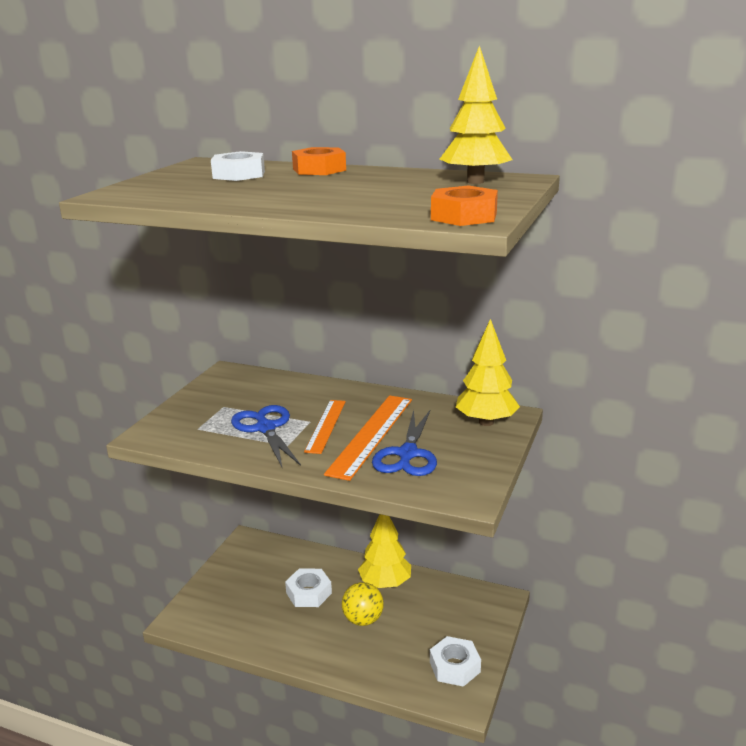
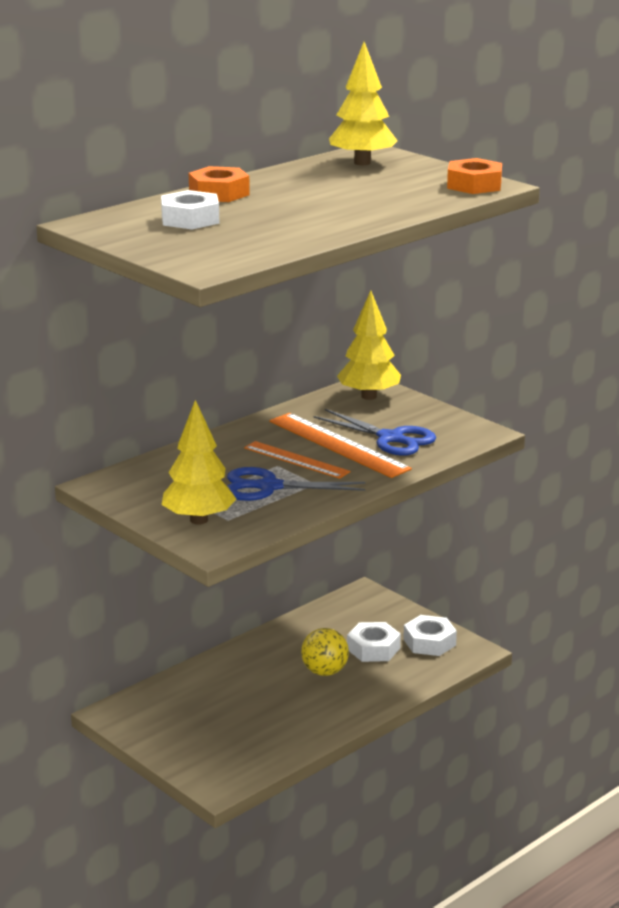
camera: 65 degrees left, 0 degrees up
white nut [285,569,332,607] -> white nut moved to [347,622,401,662]
yellow tree [358,514,411,588] -> yellow tree moved to [162,400,236,525]

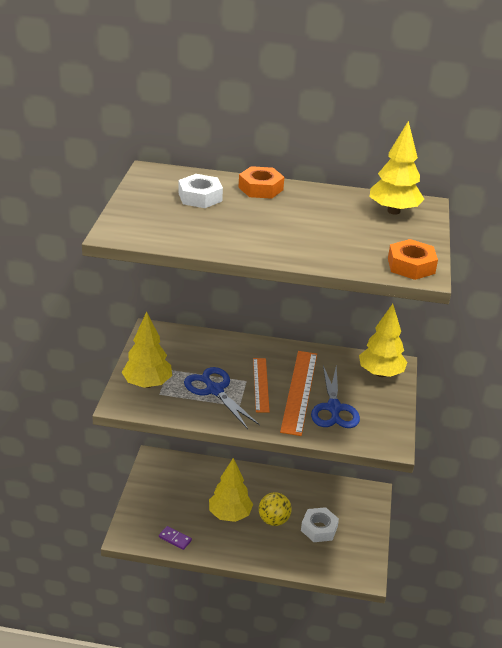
camera: 50 degrees right, 10 degrees up
white nut [403,615,457,656] -> none
none -> purple domino [159,526,192,550]
none -> yellow tree [209,458,253,522]

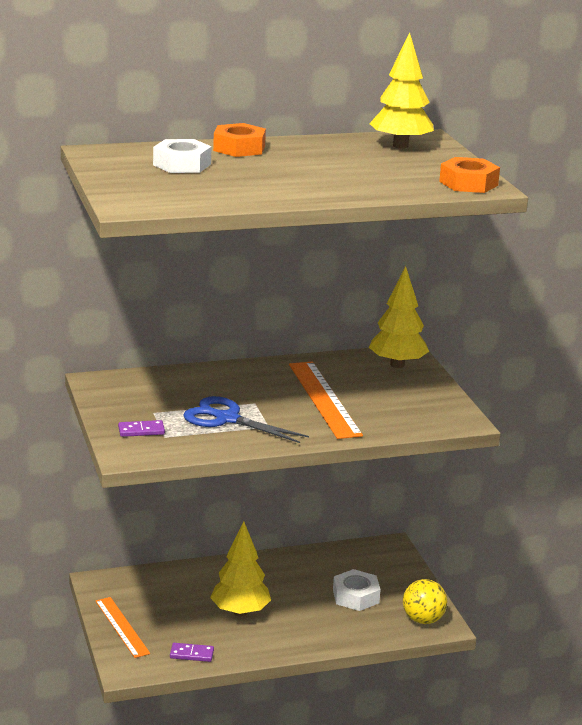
camera: 25 degrees left, 10 degrees down
yellow tree [122,312,172,388] -> purple domino [118,420,165,437]
orange ruler [253,358,270,413] -> orange ruler moved to [95,597,150,658]
yellow ball [259,492,292,526] -> yellow ball moved to [403,579,447,624]
blue scissors [311,365,360,428] -> none

